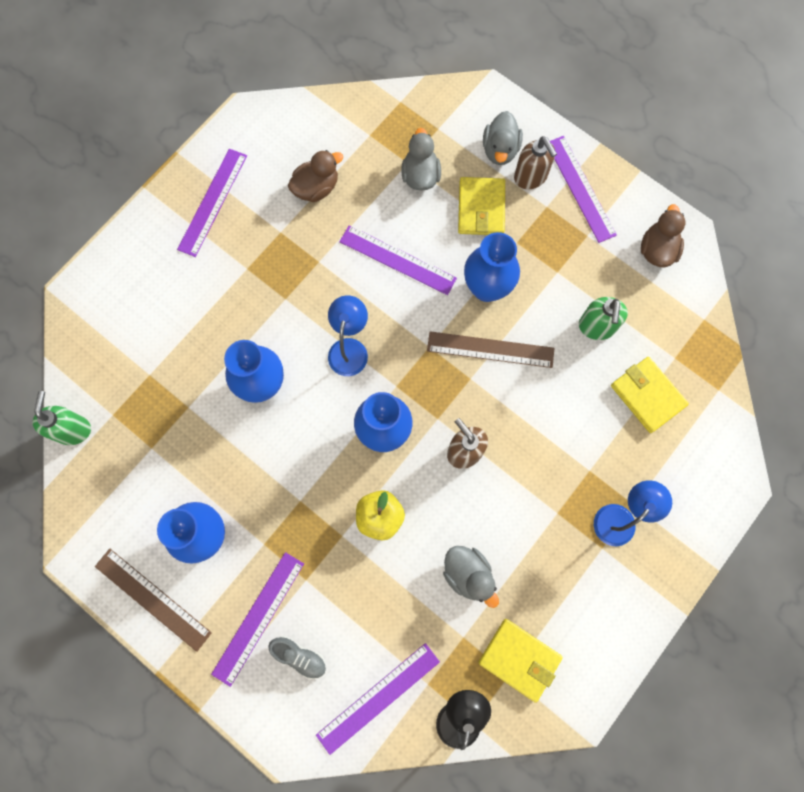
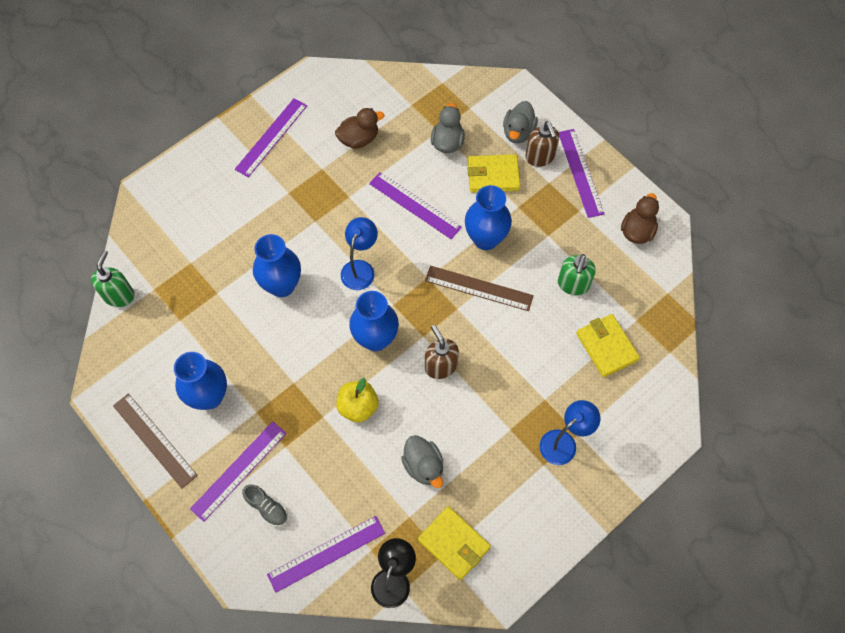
camera: 10 degrees right, 10 degrees down
yellow wallet [458,177,505,235] -> yellow wallet turned 75 degrees clockwise [467,154,520,193]

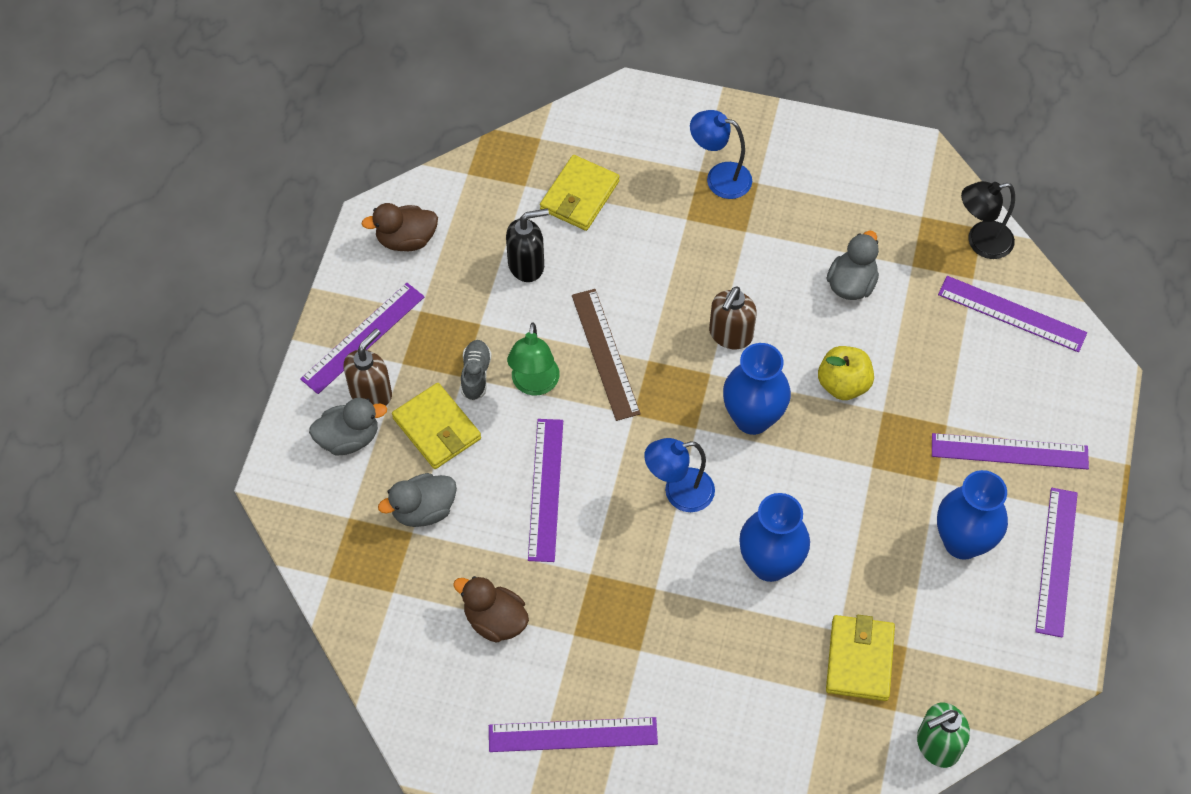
camera: 125 degrees left, 5 degrees down
brown ruler [113,394,198,488] -> purple ruler [1035,488,1078,638]
grey shoe [242,484,288,527] -> grey shoe moved to [461,340,492,401]
yellow wallet [418,506,491,580] -> yellow wallet moved to [826,615,895,701]
blue vase [465,185,512,250] -> green lamp [507,323,560,396]
green soap dispenser [558,254,596,295] -> black soap dispenser [506,208,549,282]

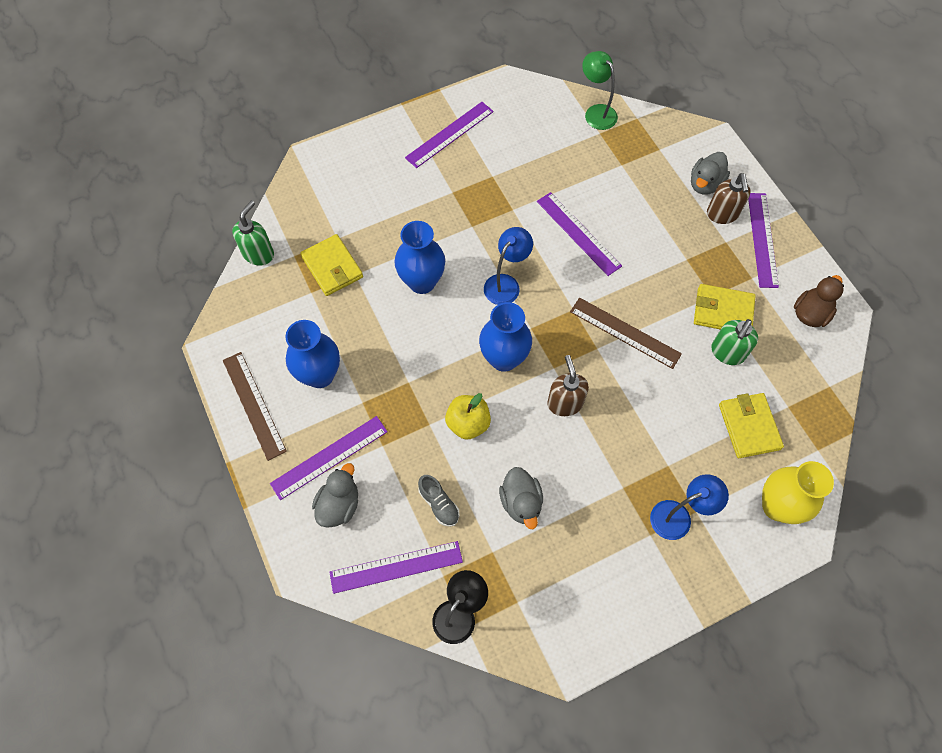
camera: 140 degrees right, 5 degrees up
grey duck [378,473,457,527] -> grey duck moved to [312,463,358,528]
yellow wallet [392,383,481,469] -> yellow wallet moved to [694,284,756,329]
brown duck [453,576,529,643] -> none
grey shoe [461,340,492,401] -> grey shoe moved to [418,475,459,527]
black soap dispenser [506,208,549,282] -> green soap dispenser [711,319,758,365]
green lamp [507,323,560,396] -> green lamp moved to [582,51,618,130]
purple ruler [1035,488,1078,638] -> brown ruler [223,352,287,461]
none -> yellow vase [762,461,834,524]

